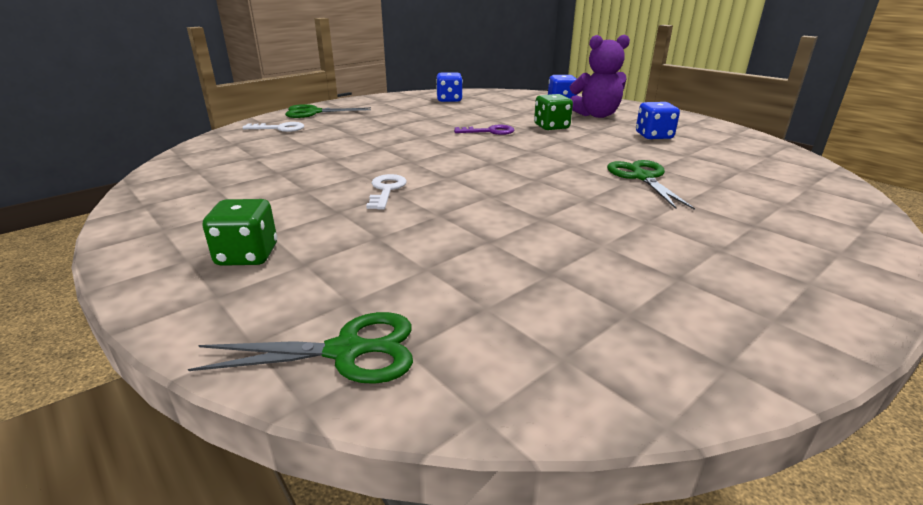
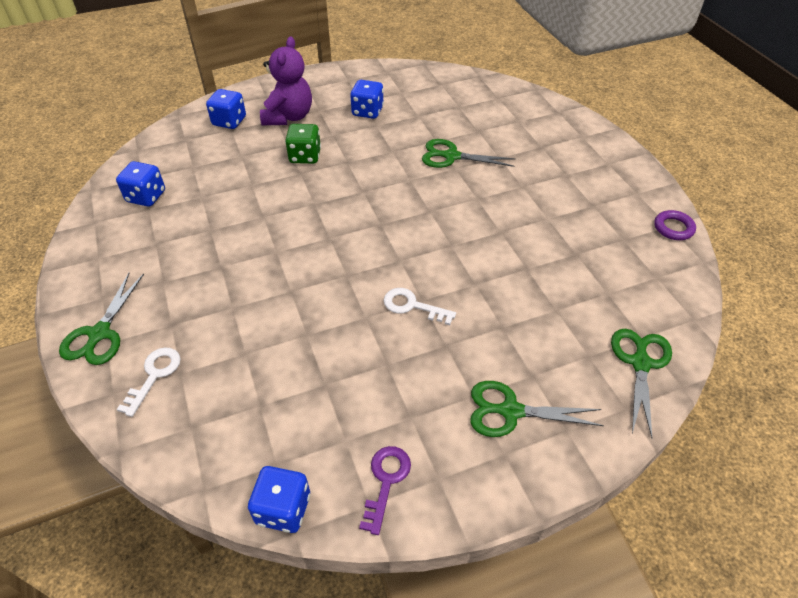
camera: 70 degrees left, 20 degrees up
green dice [203,199,277,266] -> green scissors [470,381,604,437]
purple key [454,125,514,135] -> purple key moved to [359,446,411,535]
none -> blue dice [248,466,310,533]
none -> purple ring [654,210,696,240]

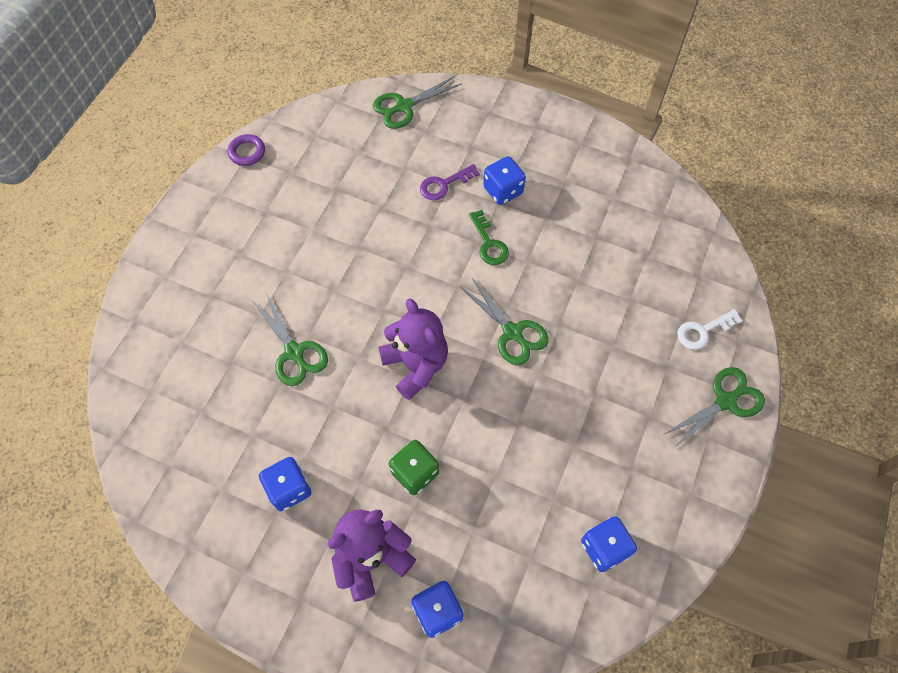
camera: 135 degrees left, 15 degrees up
blue dice [248,466,310,533] -> blue dice moved to [483,156,526,205]
purple key [359,446,411,535] -> purple key moved to [420,164,480,200]
white key [384,288,456,325] -> green key [469,210,509,265]
green scissors [470,381,604,437] -> green scissors moved to [461,278,549,365]
none -> purple teddy bear [378,298,448,400]

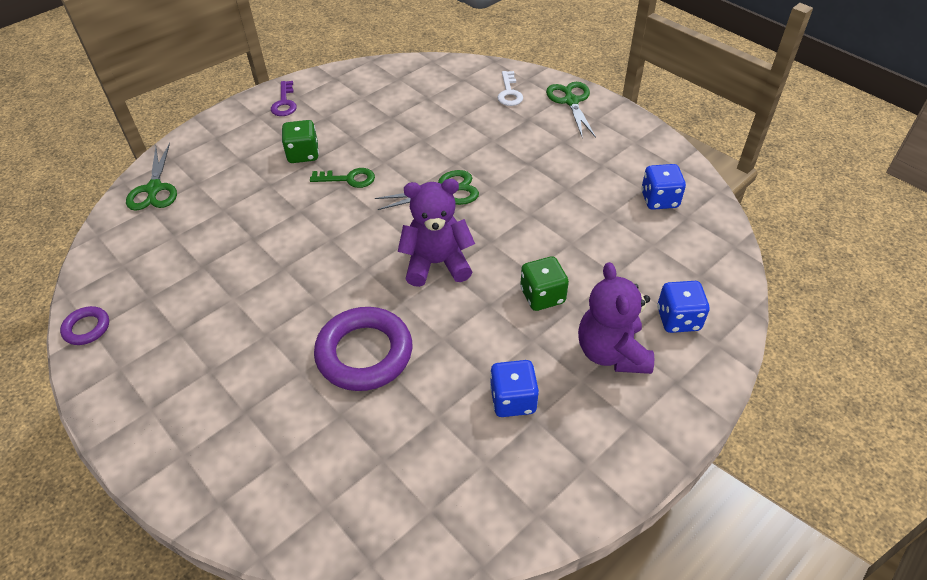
camera: 65 degrees left, 15 degrees down
green scissors [254,293,328,386] -> purple ring [314,307,412,391]
purple key [420,164,480,200] -> purple key moved to [271,81,297,116]
blue dice [483,156,526,205] -> green dice [282,120,319,163]

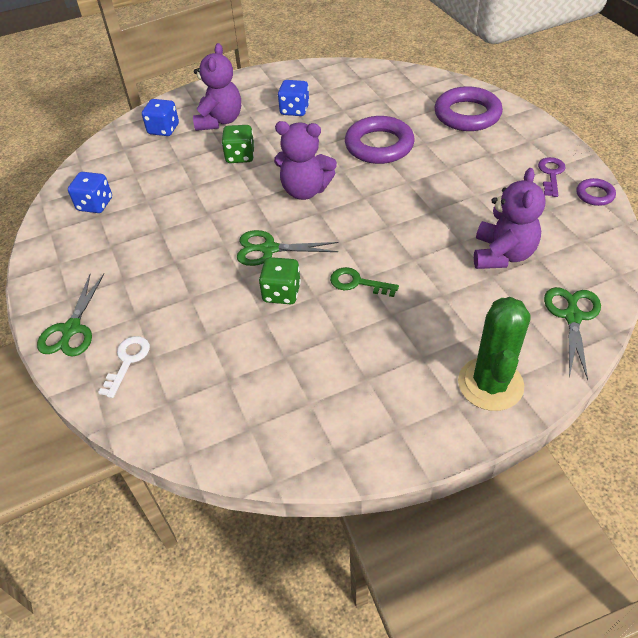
camera: 160 degrees left, 0 degrees up
purple key [271,81,297,116] -> purple key moved to [538,157,566,197]
green dice [282,120,319,163] -> green dice moved to [259,257,301,304]
none -> purple ring [434,86,503,131]
none -> green cactus [458,297,531,411]
none -> purple teddy bear [474,168,546,269]

